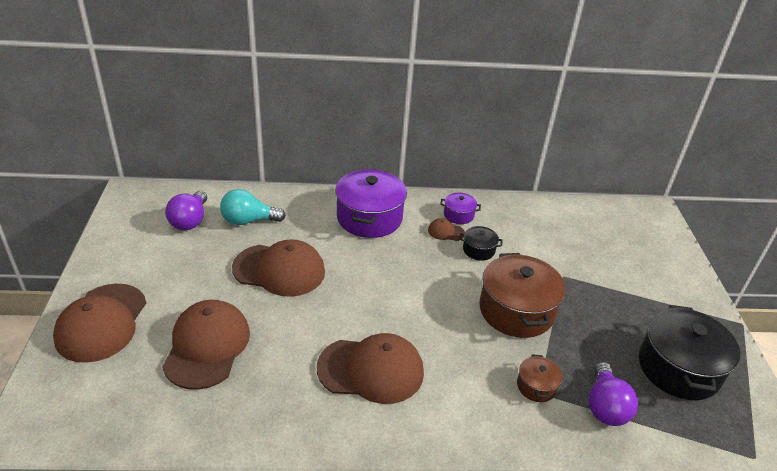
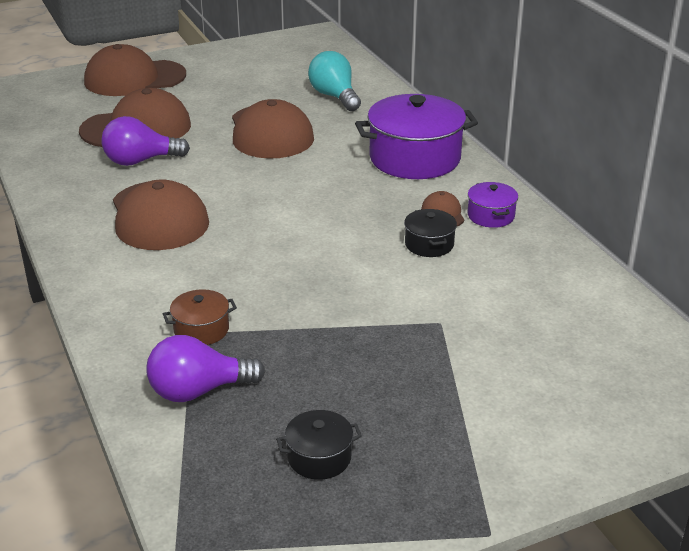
camera: 70 degrees right, 5 degrees down
purple light bulb [165,191,207,230] -> purple light bulb moved to [102,116,190,166]
brown pot [479,253,566,338] -> none
black pot [639,305,740,400] -> black pot [276,410,362,480], size x0.47

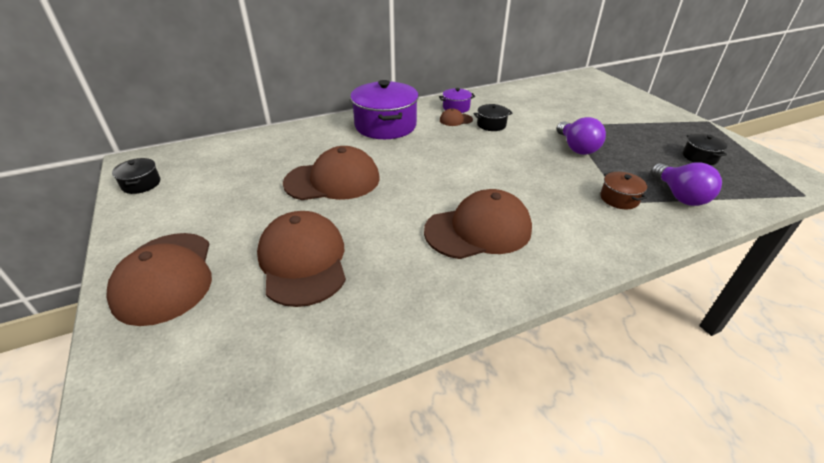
camera: 90 degrees left, 5 degrees up
purple light bulb [102,116,190,166] -> purple light bulb moved to [557,117,606,155]
turquoise light bulb [308,51,361,111] -> none
none -> black pot [112,158,160,194]

